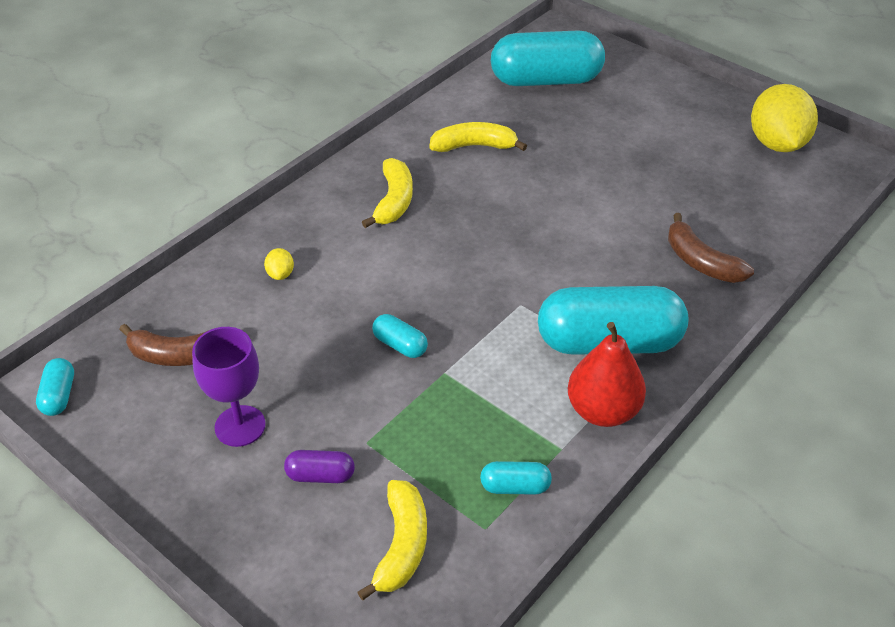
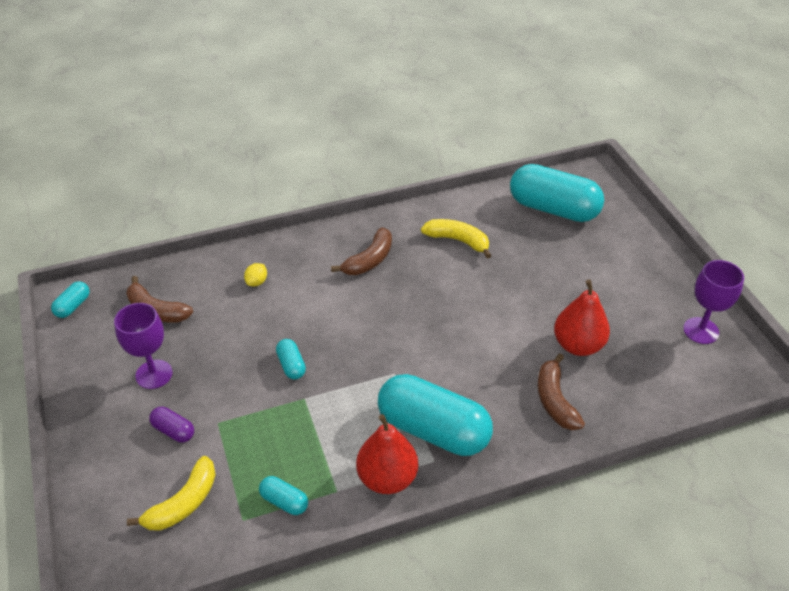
camera: 30 degrees right, 0 degrees up
yellow banana [362,158,413,228] -> brown banana [331,228,392,275]
yellow lemon [751,84,818,152] -> purple goblet [683,260,744,344]
none -> red pear [554,279,610,356]

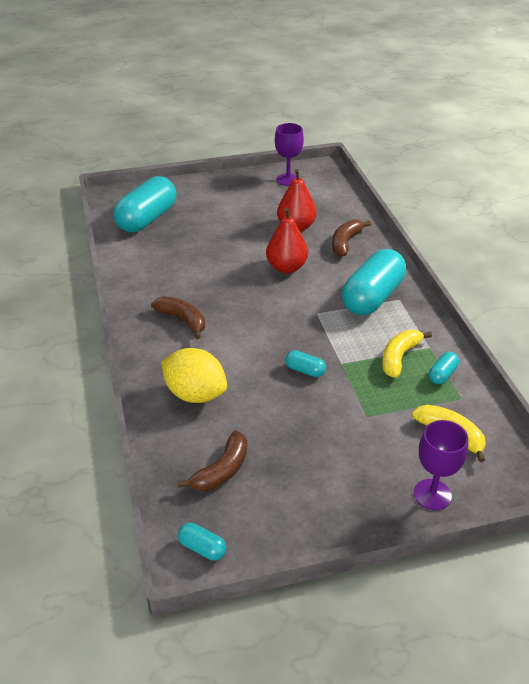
camera: 85 degrees left, 5 degrees down
purple goblet [114,303,172,389] -> purple goblet moved to [414,420,468,510]
purple capsule [149,407,194,443] -> none
yellow lemon [244,263,267,286] -> yellow lemon [161,348,227,403], size x2.44
turquoise capsule [276,339,306,379] -> turquoise capsule turned 45 degrees clockwise [285,350,326,377]
red pear [356,414,418,494] -> red pear moved to [266,208,308,273]
yellow banana [421,219,492,259] -> yellow banana moved to [382,330,432,378]
brown banana [538,353,585,430] -> brown banana turned 120 degrees clockwise [332,219,371,257]

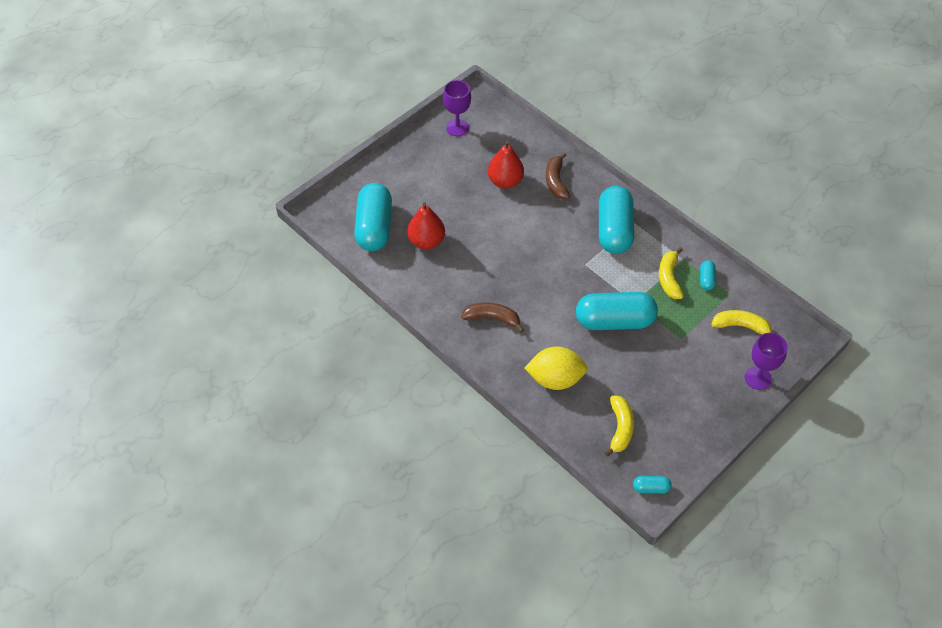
camera: 30 degrees left, 15 degrees up
brown banana [178,430,247,491] -> yellow banana [604,395,634,456]
red pear [266,208,308,273] -> red pear moved to [407,202,445,249]
turquoise capsule [285,350,326,377] -> turquoise capsule [576,292,658,330], size x2.35

